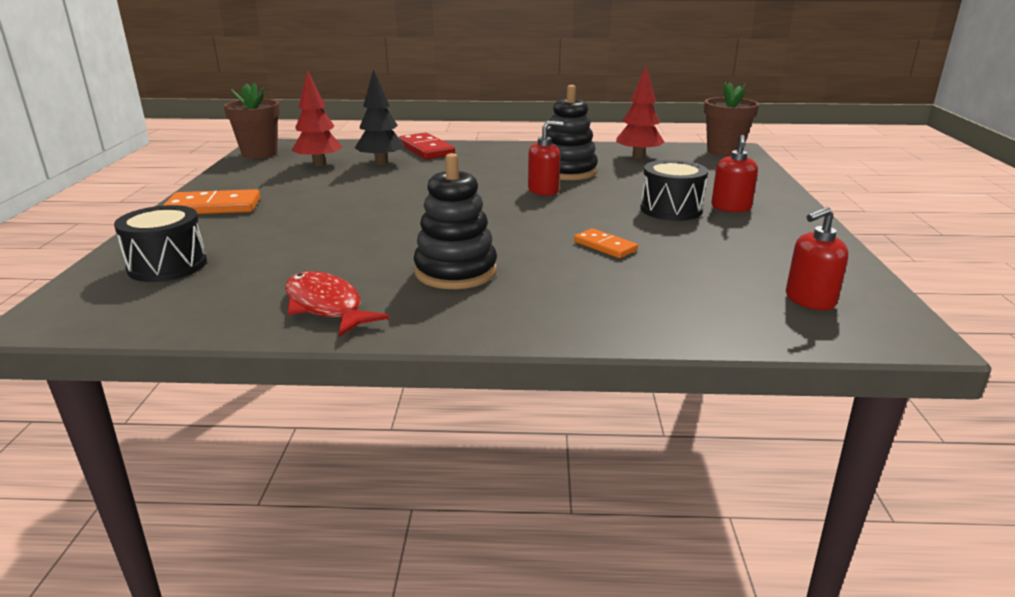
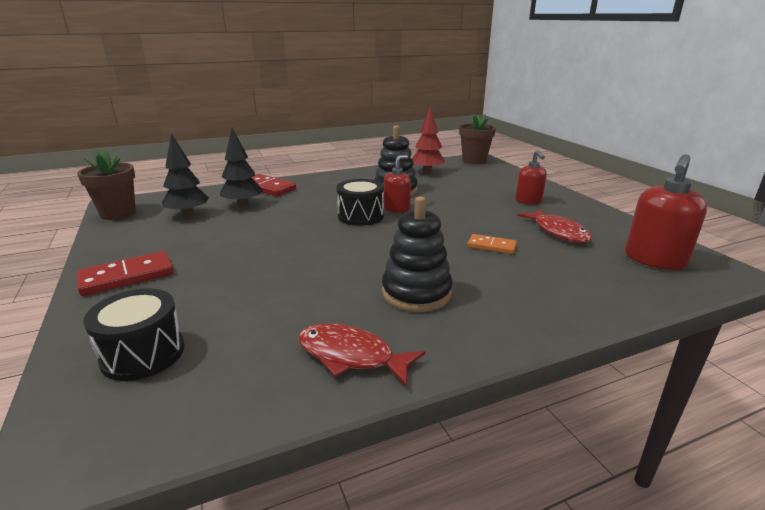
camera: 25 degrees left, 0 degrees up
orange domino [163,189,260,214] -> red domino [77,251,174,296]
red tree [291,70,343,166] -> black tree [162,133,209,217]
black drum [640,160,708,221] -> black drum moved to [336,179,384,226]
red soap dispenser [786,207,848,310] -> red soap dispenser [625,154,707,270], size x1.58
none -> red fish [517,209,592,243]

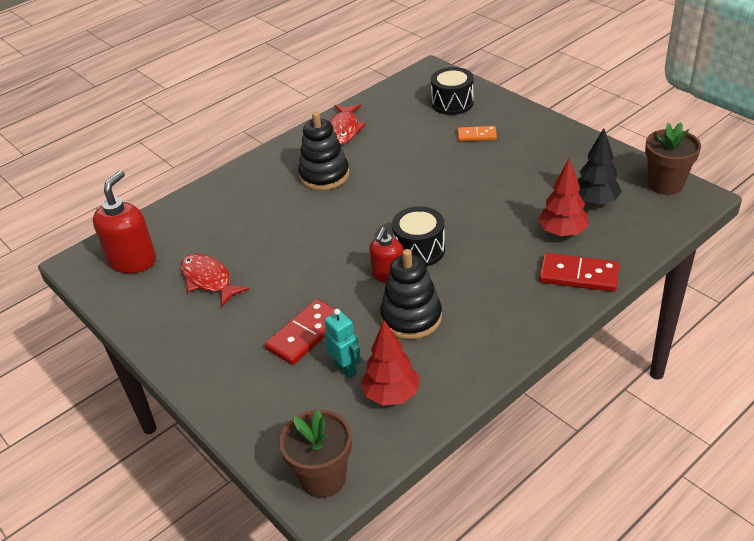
camera: 165 degrees right, 15 degrees up
red domino [77,251,174,296] -> red domino moved to [265,299,335,365]
black tree [220,128,263,207] -> red tree [538,159,589,237]
red fish [298,323,426,387] -> red fish turned 90 degrees clockwise [329,104,366,145]
orange domino [467,234,517,254] -> orange domino moved to [458,126,497,141]
red soap dispenser [515,150,547,204] -> none
none -> turquoise robot [324,309,361,378]

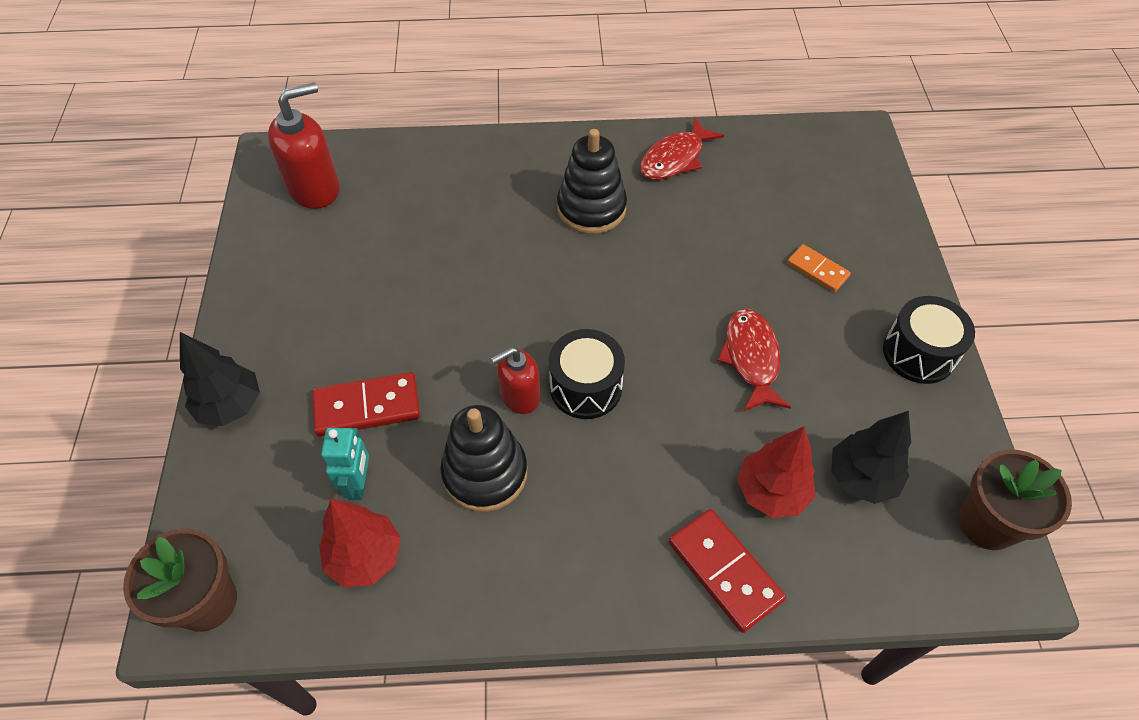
camera: 35 degrees right, 15 degrees up
red fish [180,254,250,307] -> red fish moved to [717,309,791,412]
black drum [431,67,474,115] -> black drum moved to [883,296,975,384]
none -> black tree [180,332,260,426]

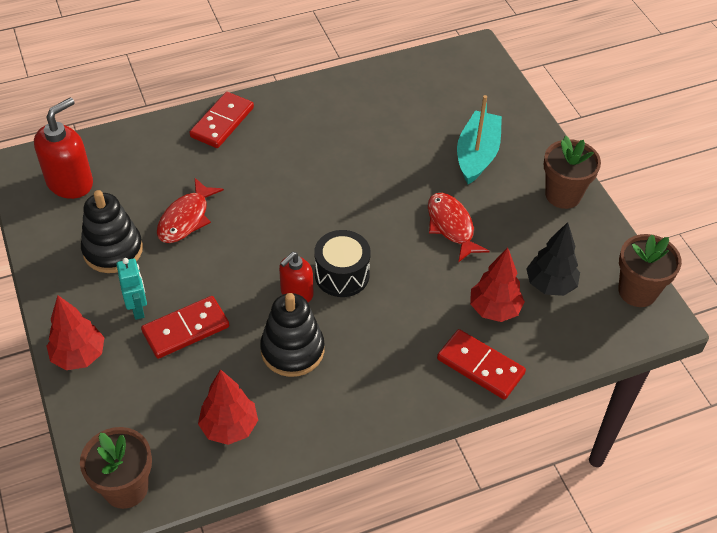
camera: 20 degrees left, 5 degrees down
black tree [180,332,260,426] -> red tree [47,295,105,370]
turquoise robot [321,428,369,500] -> turquoise robot moved to [116,258,147,320]
black stacking toy [557,129,627,234] -> black stacking toy moved to [81,190,143,273]
red fish [640,117,724,180] -> red fish moved to [157,178,224,243]
orange domino [787,244,851,292] -> turquoise boat [457,95,502,184]
black drum [883,296,975,384] -> brown flower pot [544,136,601,209]
none -> red domino [189,92,254,148]

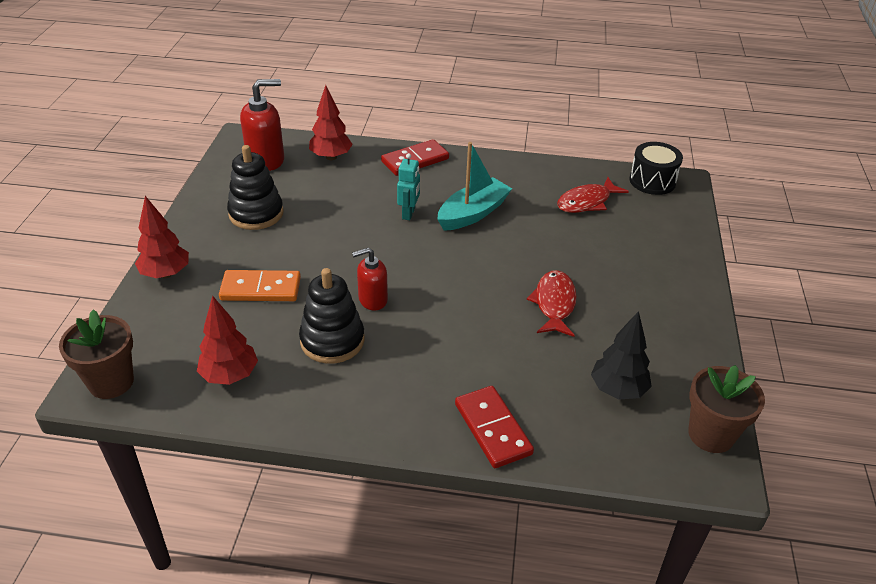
camera: 30 degrees right, 10 degrees down
turquoise robot [116,258,147,320] -> turquoise robot moved to [397,153,420,220]
red domino [141,296,229,359] -> orange domino [219,270,301,301]
red fish [157,178,224,243] -> red fish moved to [557,177,629,213]
black drum [314,230,371,297] -> black drum moved to [629,142,683,195]
turquoise boat [457,95,502,184] -> turquoise boat moved to [437,142,512,231]
red tree [470,248,525,322] -> red tree moved to [309,85,353,160]
brown flower pot [544,136,601,209] -> none

